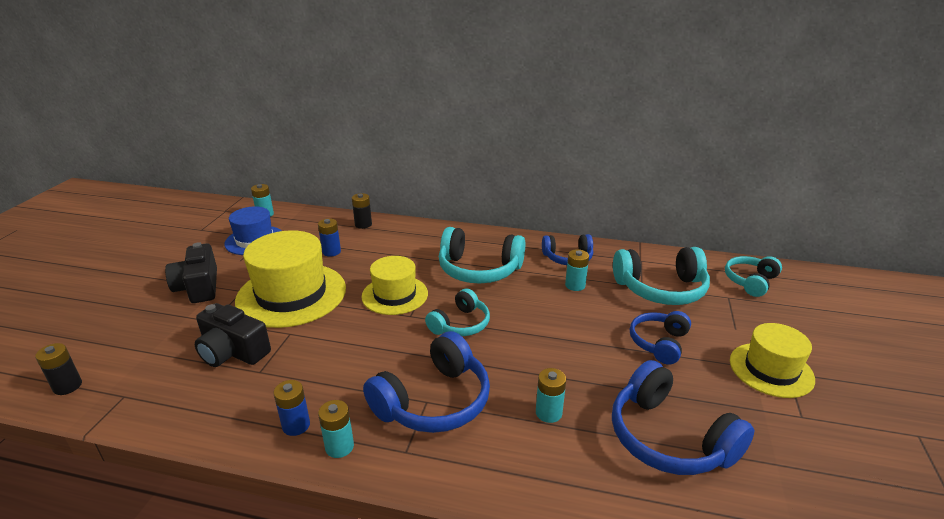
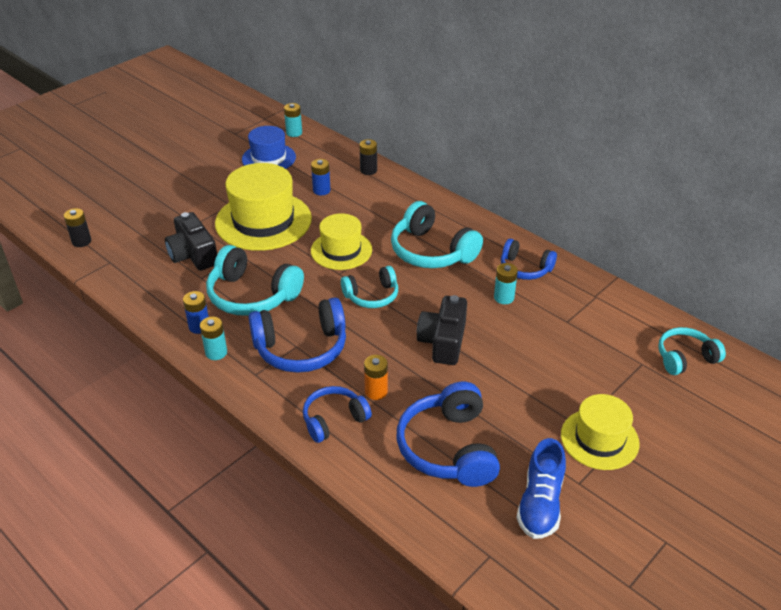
camera: 30 degrees right, 10 degrees up
black camera [165,242,217,303] -> black camera moved to [417,295,467,365]
turquoise battery [536,368,566,423] -> orange battery [364,355,388,400]
turquoise headphones [613,247,710,305] -> turquoise headphones moved to [206,245,304,316]
blue headphones [630,311,691,365] -> blue headphones moved to [303,386,372,443]
none -> blue shoe [516,438,566,539]

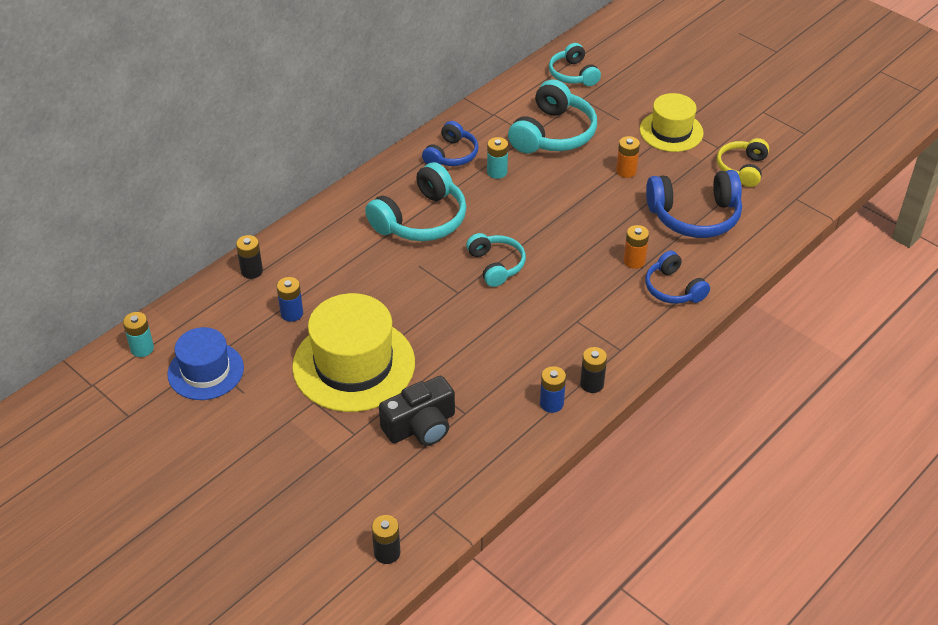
camera: 90 degrees left, 5 degrees up
turquoise battery [200,317,227,360] -> black battery [580,347,607,393]
turquoise headphones [206,245,304,316] -> turquoise headphones moved to [508,79,597,153]
blue headphones [249,297,346,373] -> none
yellow hat [311,213,372,270] -> none
black camera [417,295,467,365] -> none
blue shoe [516,438,566,539] -> yellow headphones [717,138,769,187]
none -> orange battery [616,136,640,178]

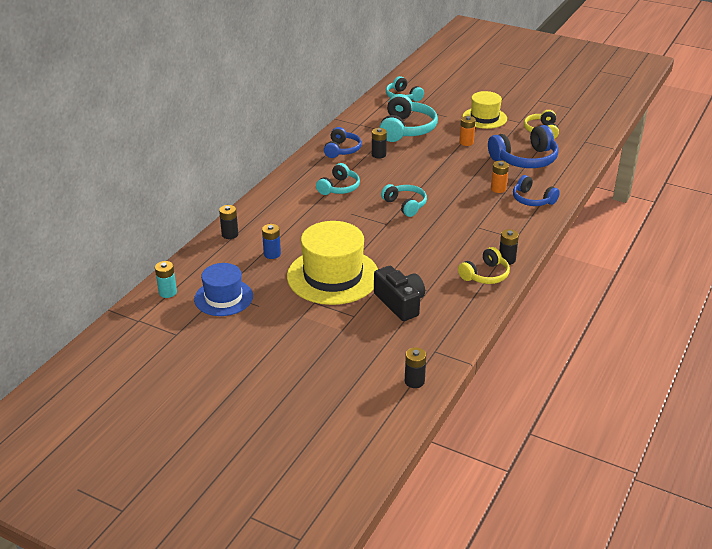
camera: 15 degrees left, 10 degrees down
turquoise headphones [365,162,466,241] -> turquoise headphones [316,163,360,195], size x0.62
black camera [379,376,455,446] -> black camera turned 75 degrees counterclockwise [374,266,425,321]
turquoise battery [487,137,508,179] -> black battery [372,128,387,159]
blue battery [540,366,566,413] -> yellow headphones [458,247,510,284]

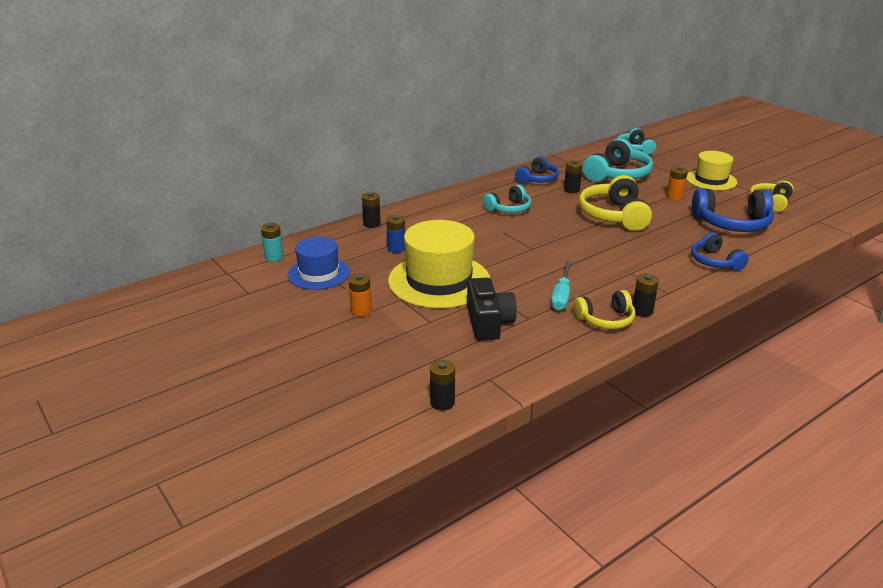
camera: 25 degrees right, 5 degrees down
turquoise headphones [381,184,427,217] -> none
orange battery [491,161,509,193] -> orange battery moved to [349,273,372,317]
none -> turquoise screwdriver [551,260,572,311]
none -> yellow headphones [579,175,652,231]

